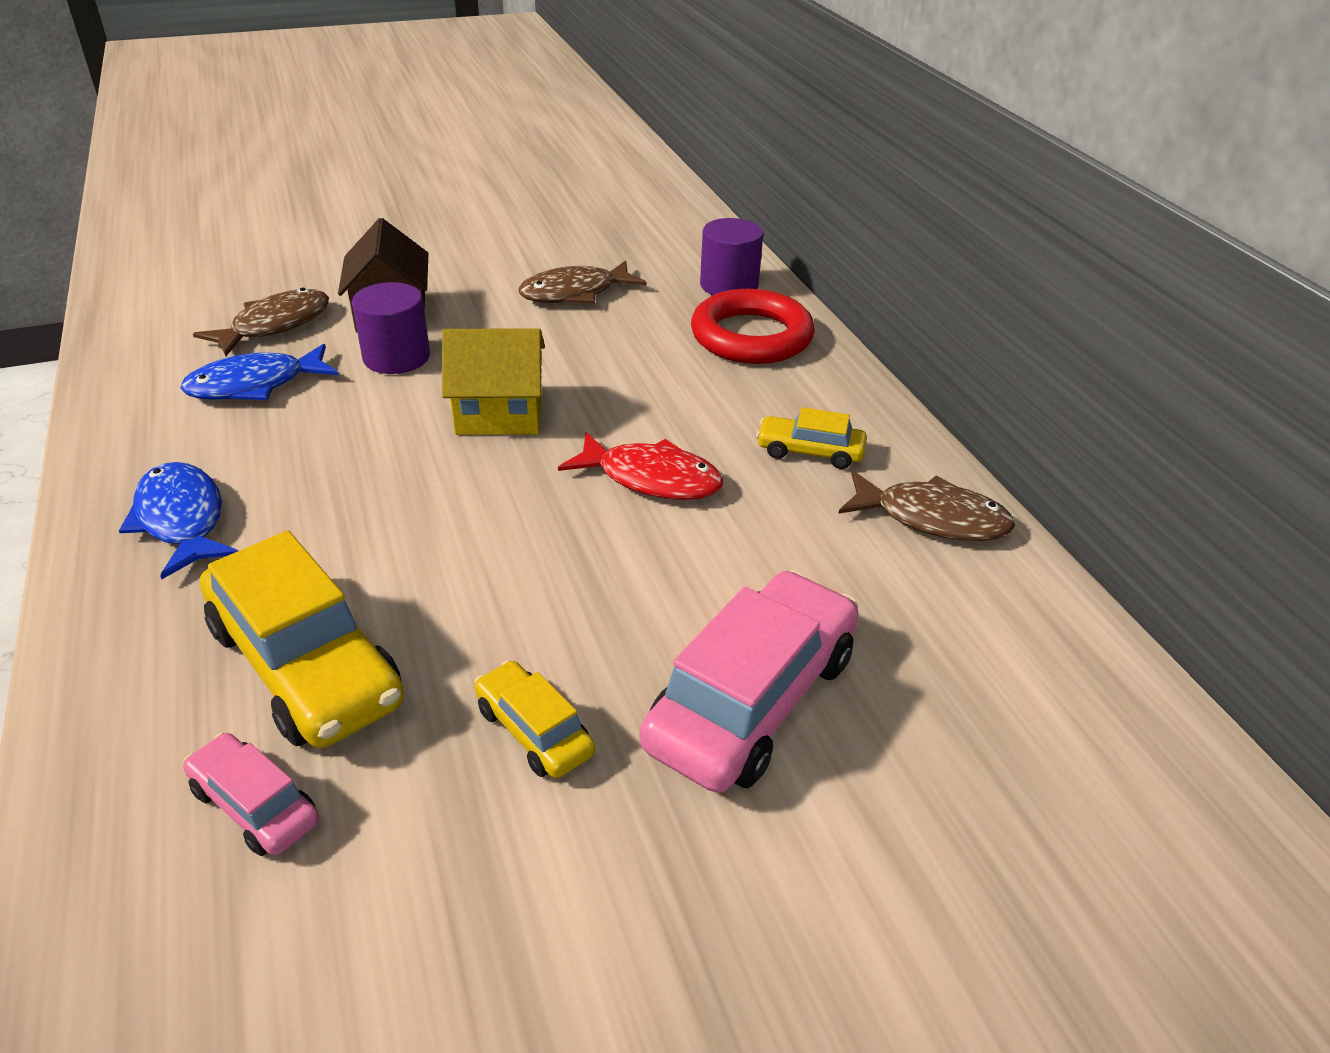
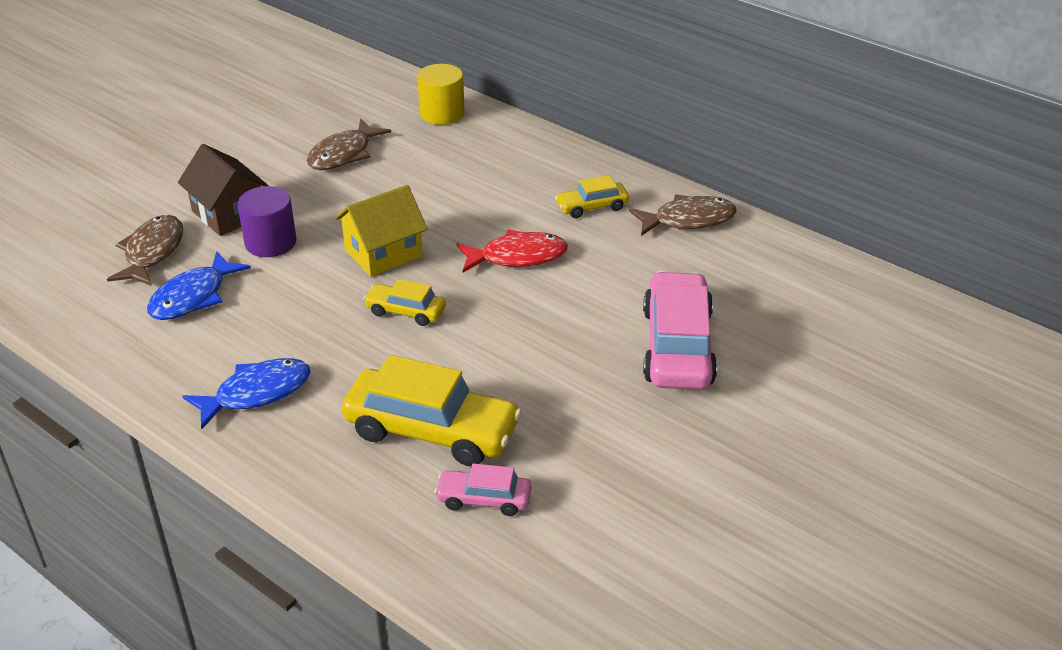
camera: 30 degrees left, 0 degrees up
blue fish [119,462,238,579] -> blue fish turned 120 degrees clockwise [183,358,311,430]
yellow car [474,660,595,778] -> yellow car moved to [363,279,446,326]
red ring [691,289,815,364] -> none
purple cylinder [700,218,763,295] -> yellow cylinder [418,64,465,125]

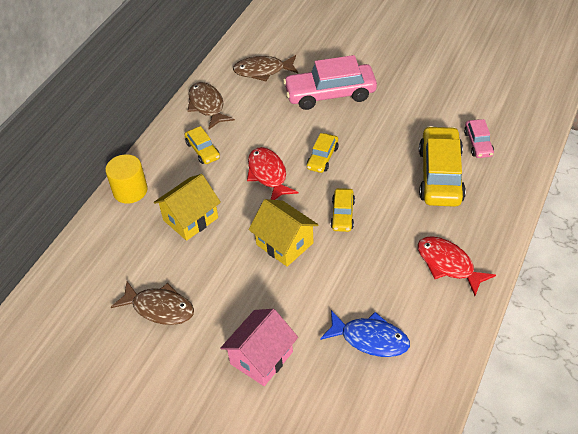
camera: 100 degrees left, 10 degrees up
brown fish [107,215,183,286] -> brown fish moved to [233,55,298,82]
brown house [178,144,269,236] -> pink house [220,309,298,386]
blue fish [183,358,311,430] -> red fish [418,236,496,296]
purple cylinder [237,186,297,257] -> none
yellow cylinder [418,64,465,125] -> yellow cylinder moved to [105,154,148,204]
none -> yellow house [154,174,221,241]
none -> yellow car [307,133,339,173]

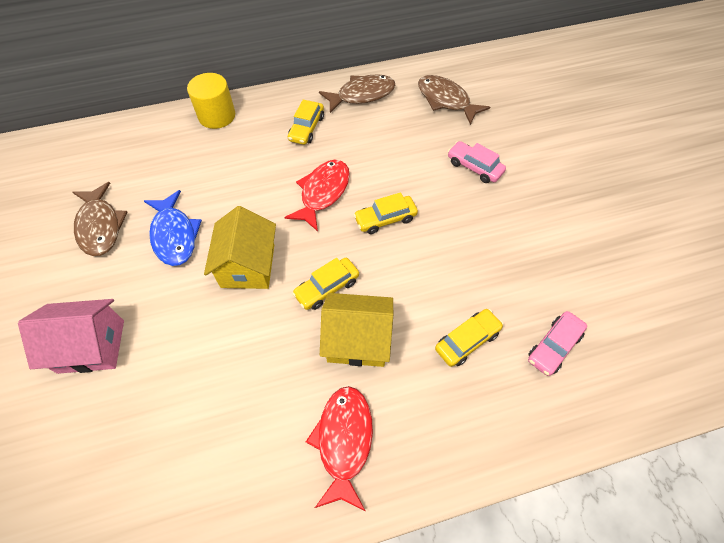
camera: 45 degrees right, 10 degrees up
yellow house [154,174,221,241] -> yellow house moved to [320,293,393,367]
brown fish [188,82,235,129] -> brown fish turned 45 degrees clockwise [319,74,395,113]
pink car [283,55,377,110] -> pink car [448,141,506,183], size x0.51
blue fish [320,310,410,357] -> blue fish moved to [144,190,202,266]
yellow car [419,126,466,207] -> yellow car [435,309,503,367], size x0.51

